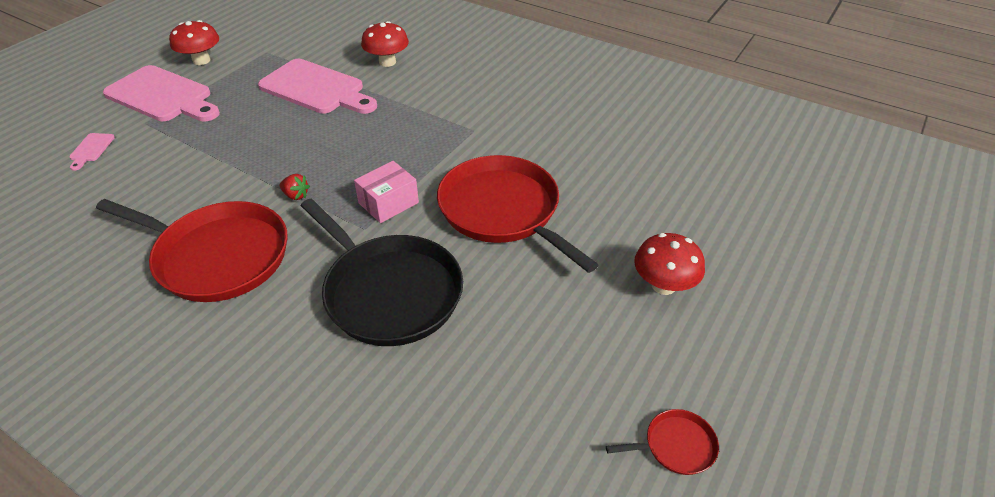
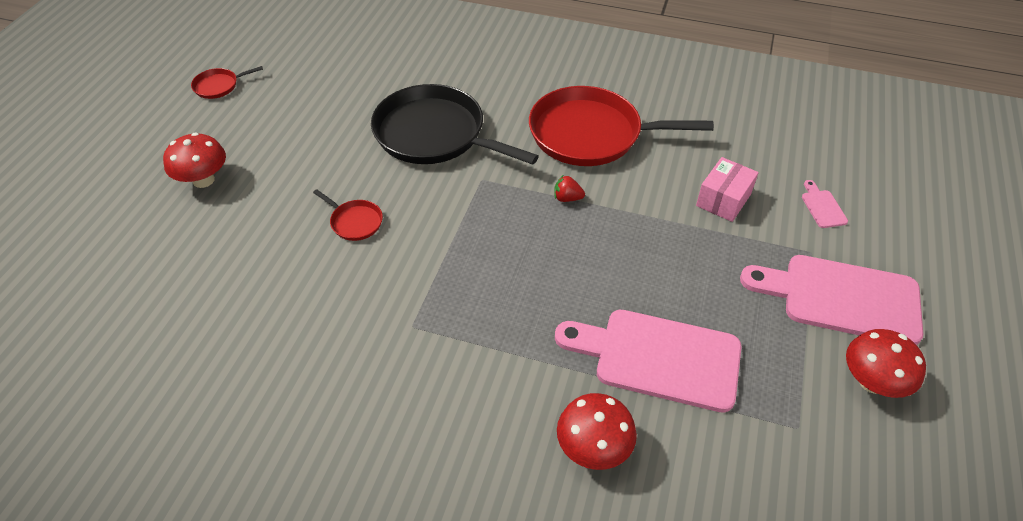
camera: 165 degrees right, 5 degrees up
pink box [354,161,419,223] -> pink box moved to [696,157,759,222]
red pan [437,155,599,273] -> red pan [313,189,383,241], size x0.42

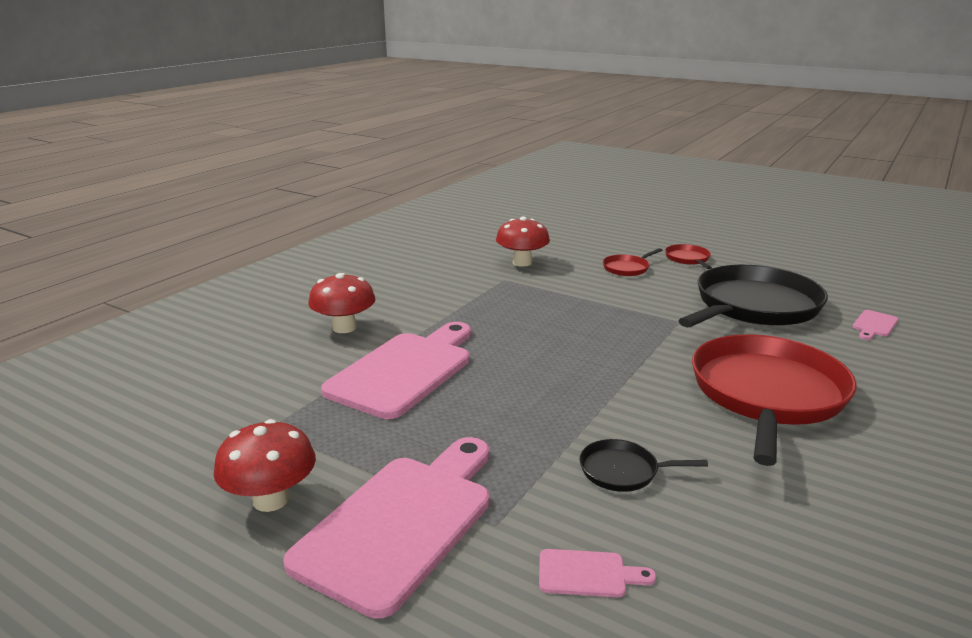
camera: 105 degrees right, 25 degrees down
red mushroom [163,133,226,188] -> red mushroom moved to [496,216,550,267]
red pan [191,66,263,99] -> red pan moved to [665,244,712,269]
red strawberry [554,175,585,202] -> none
pink box [696,157,759,222] -> black pan [579,439,708,492]
none -> pink cutting board [853,310,898,340]

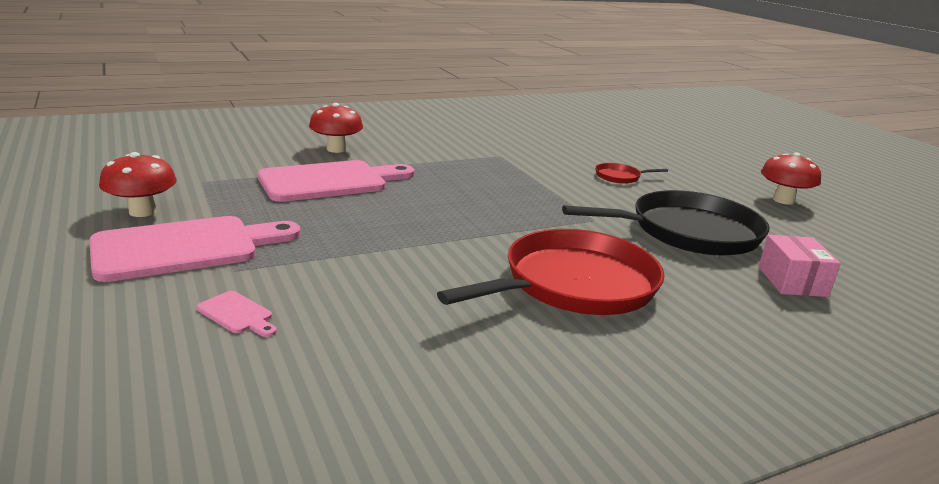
camera: 30 degrees right, 0 degrees up
red mushroom [496,216,550,267] -> red mushroom moved to [761,152,821,205]
black pan [579,439,708,492] -> none
red pan [665,244,712,269] -> none
pink cutting board [853,310,898,340] -> pink box [758,235,841,297]

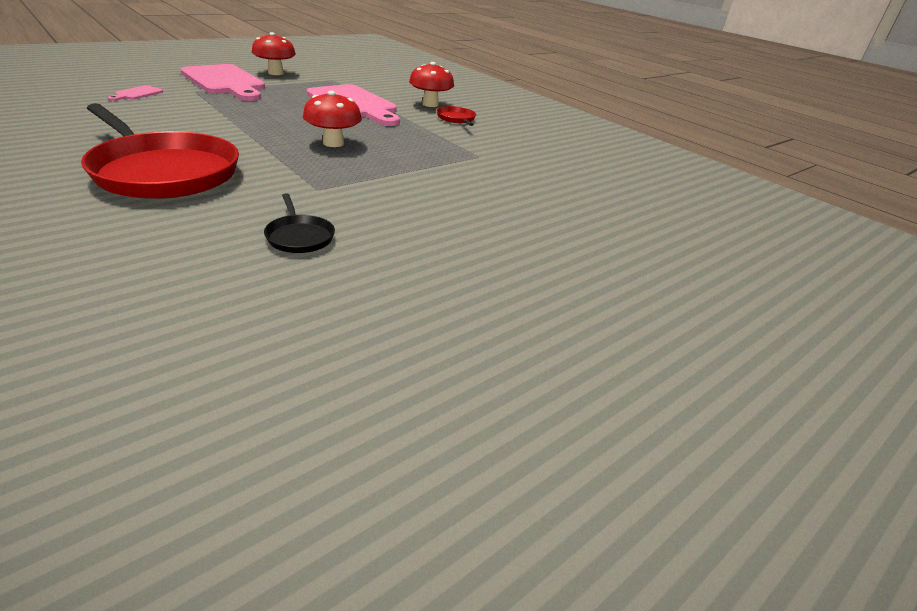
camera: 75 degrees right, 10 degrees up
black pan [562,190,770,255] -> black pan [264,193,335,253], size x0.42
red pan [595,163,668,184] -> red pan moved to [436,106,476,126]
pink box [758,235,841,297] -> none
red mushroom [761,152,821,205] -> red mushroom moved to [303,91,362,147]

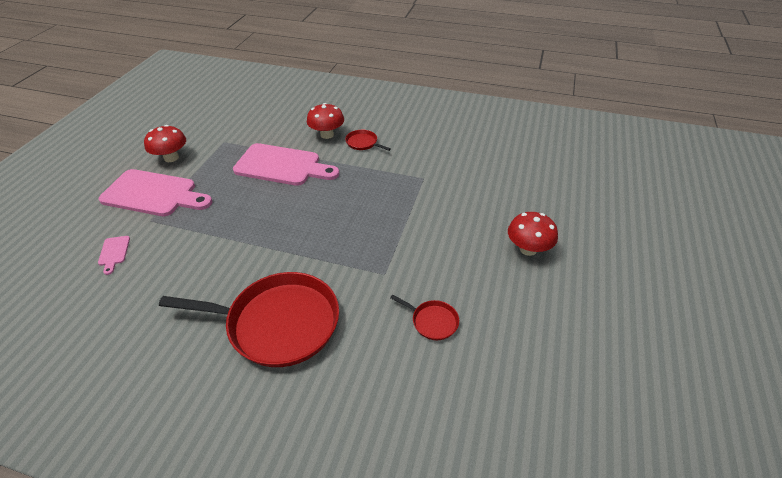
camera: 30 degrees left, 10 degrees up
black pan [264,193,335,253] -> red pan [390,294,459,340]
red mushroom [303,91,362,147] -> red mushroom moved to [508,212,558,256]

